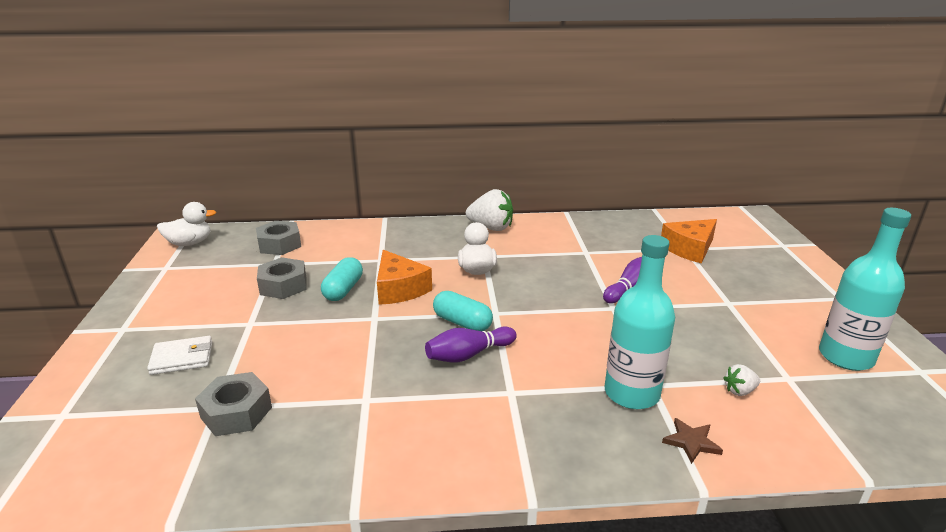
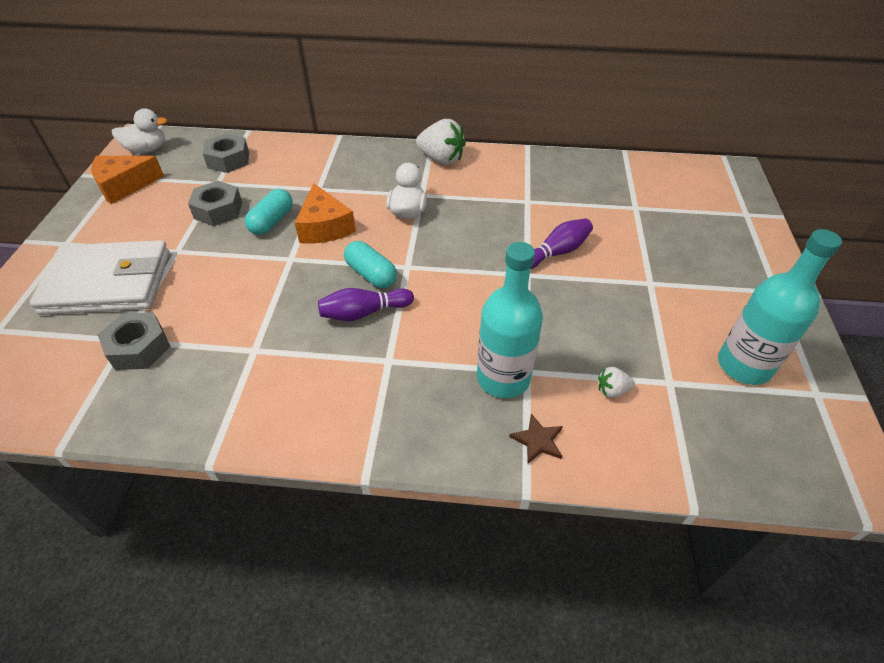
camera: 10 degrees right, 20 degrees up
white wallet [147,336,212,375] -> white wallet [30,240,170,315], size x2.14
orange cheese [661,219,717,263] -> orange cheese moved to [91,156,164,204]

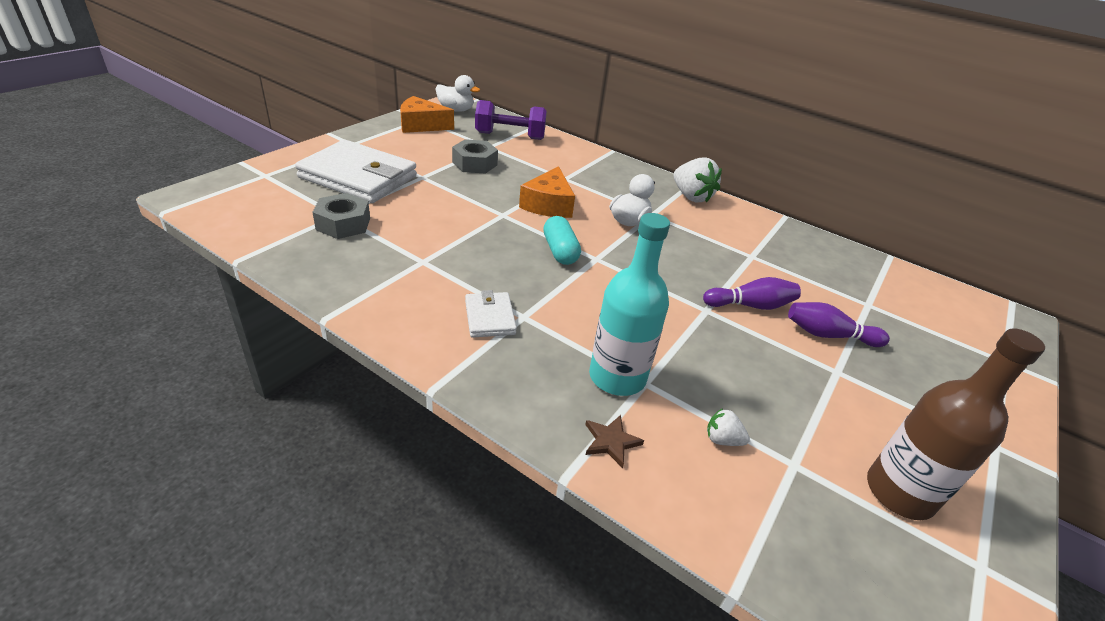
camera: 25 degrees right, 10 degrees down
grey nut [203,133,249,173] -> purple dumbbell [475,100,547,140]
turquoise capsule [245,189,293,235] -> none
purple bowling pin [318,288,414,321] -> purple bowling pin moved to [788,302,890,347]
turquoise bottle [718,229,842,385] -> brown bottle [867,328,1045,520]
none -> white wallet [465,290,517,338]

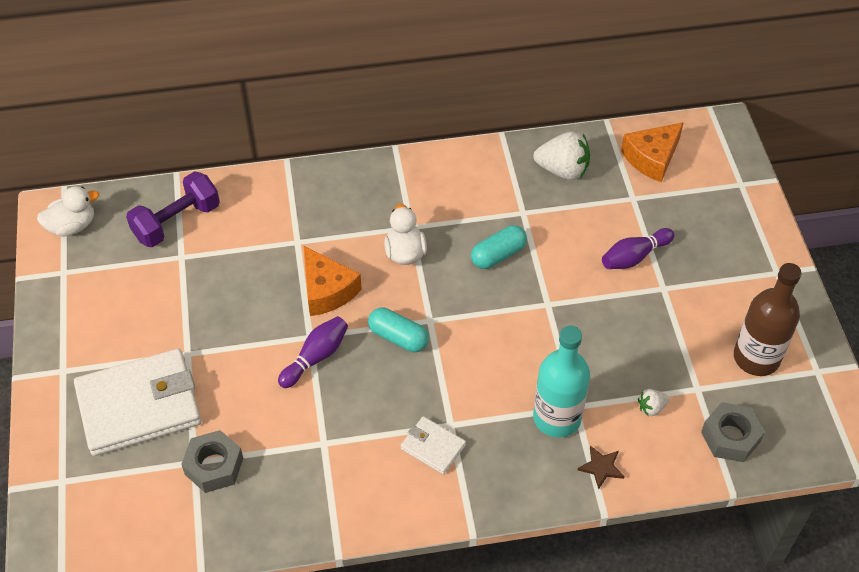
camera: 40 degrees left, 15 degrees up
orange cheese [400,96,454,133] -> orange cheese moved to [621,122,684,182]
grey nut [452,139,498,174] -> grey nut moved to [701,402,765,462]
white strawberry [673,158,722,203] -> white strawberry moved to [533,132,590,180]
purple bowling pin [703,277,801,310] -> purple bowling pin moved to [278,316,348,388]
none -> turquoise capsule [471,225,527,269]

